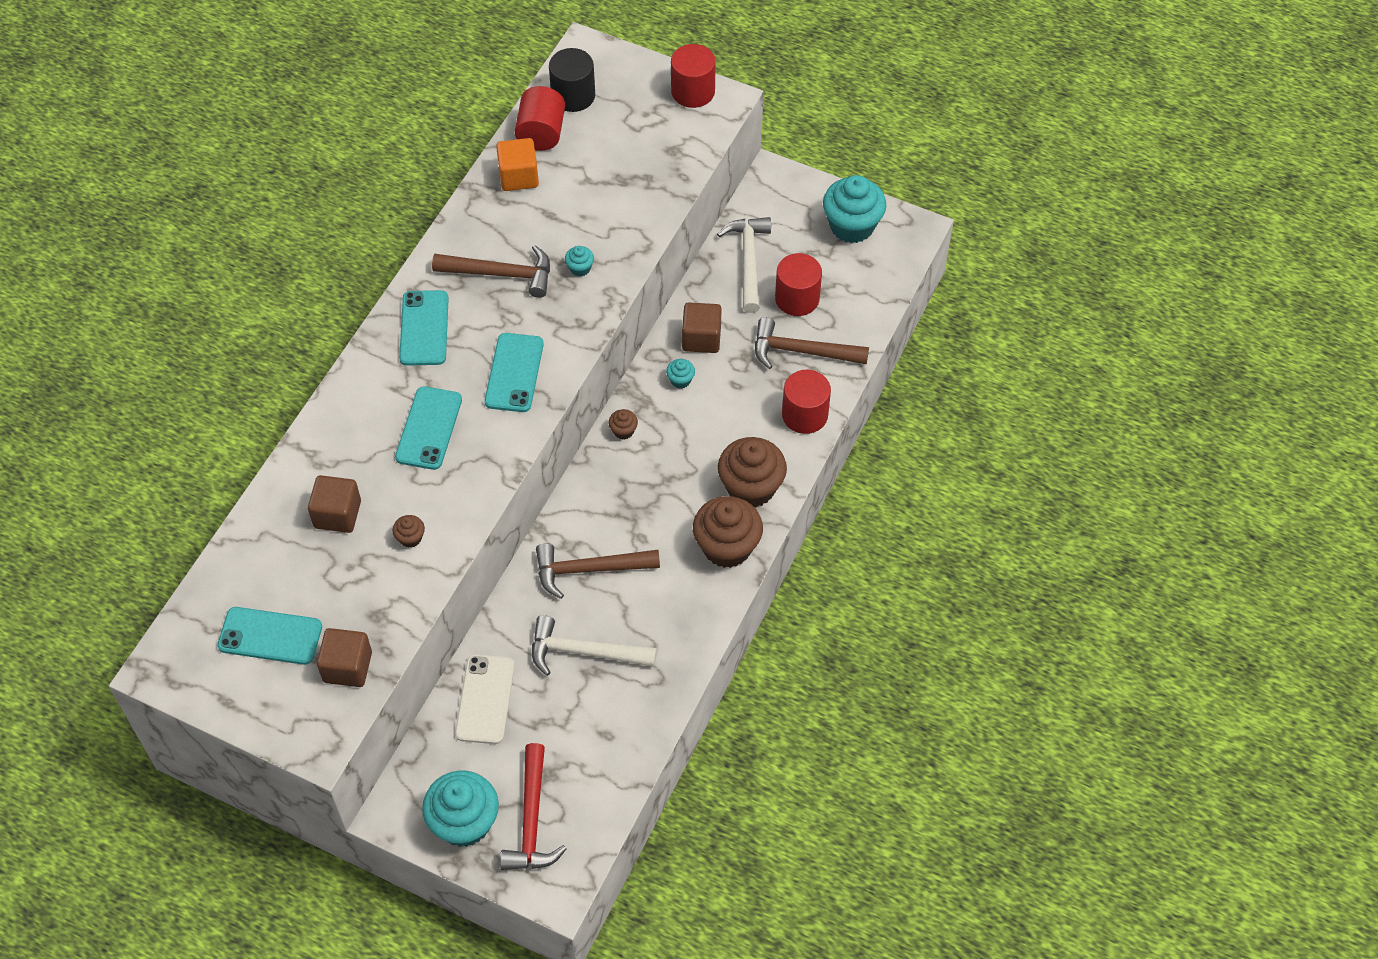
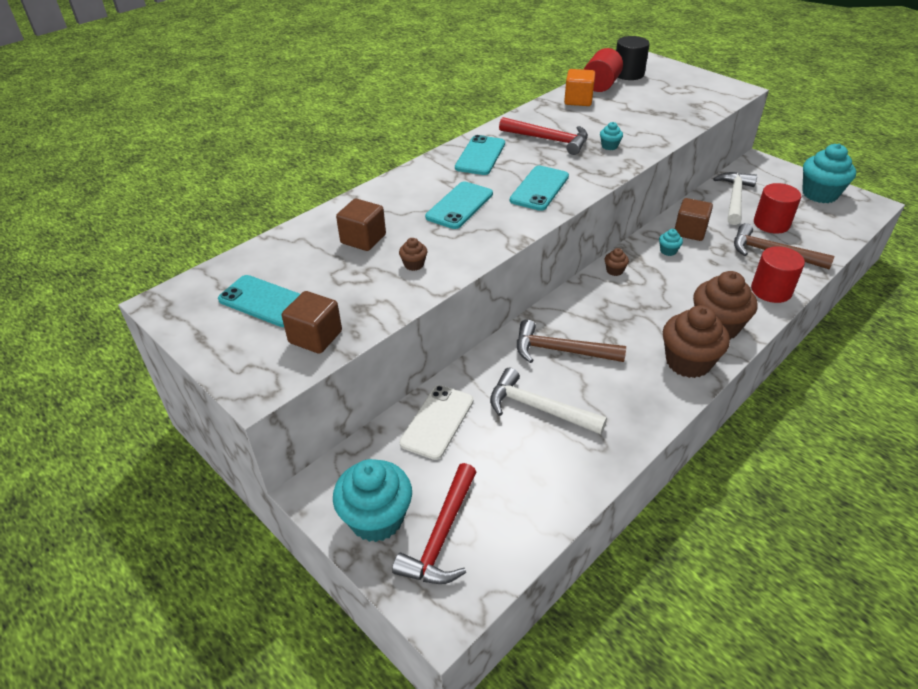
camera: 20 degrees right, 15 degrees down
brown hammer [432,245,550,298] -> red hammer [499,117,588,155]
red cylinder [671,44,716,108] -> none

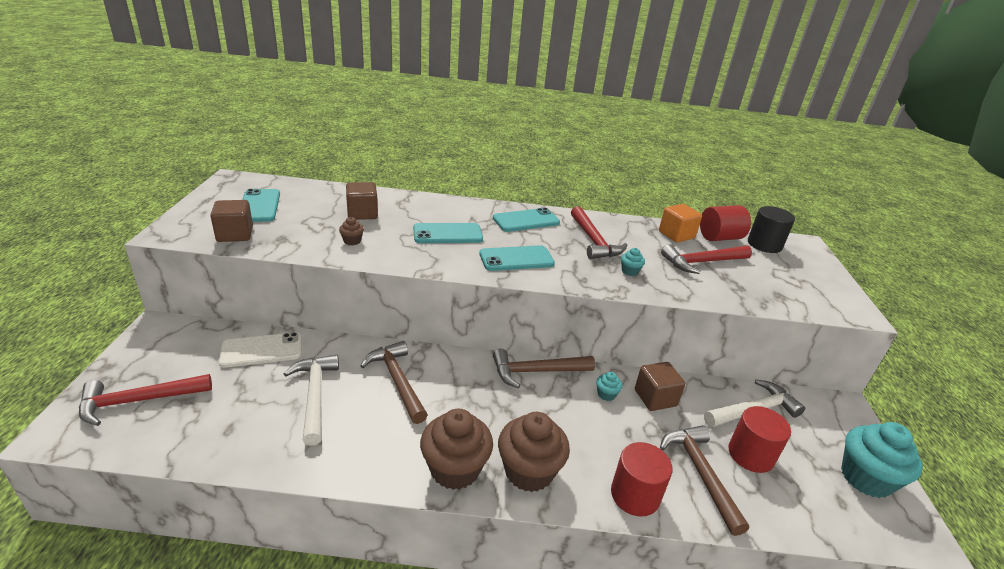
camera: 45 degrees right, 10 degrees down
turquoise cupcake [333,459,412,542] -> none
brown cupcake [605,248,629,276] -> brown hammer [493,349,595,388]
none -> red hammer [661,244,752,274]

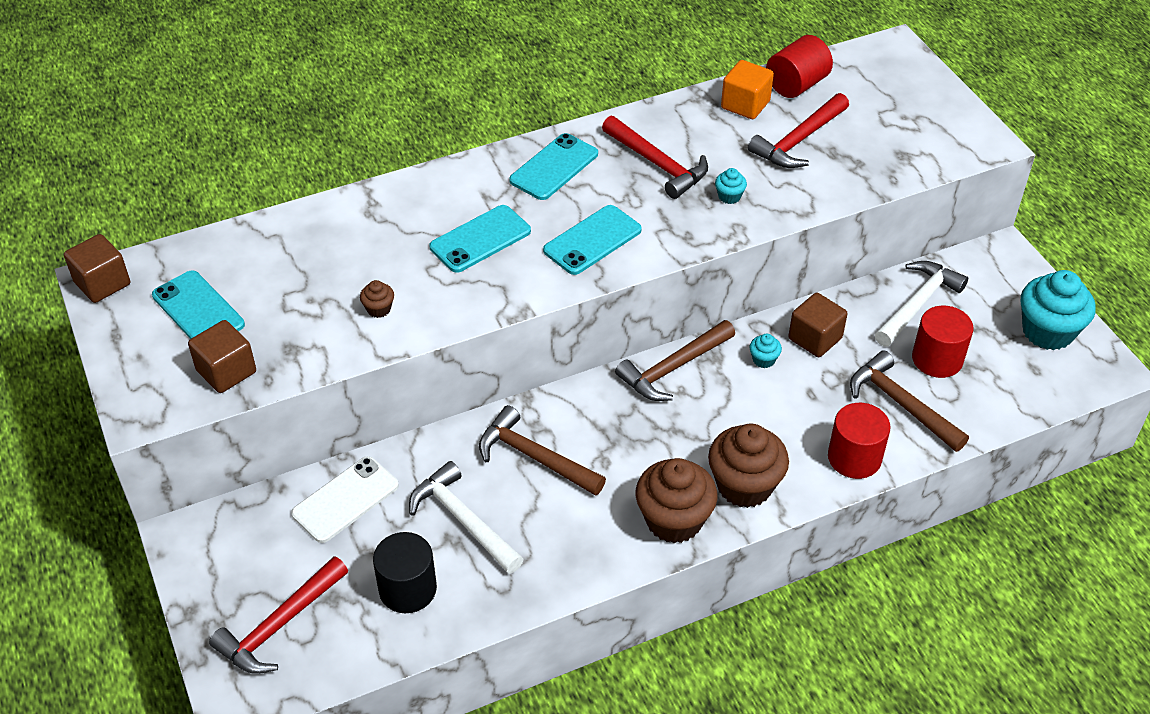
camera: 25 degrees left, 15 degrees up
brown cube [346,182,378,220] -> brown cube moved to [64,234,130,303]
black cylinder [748,206,795,253] -> black cylinder moved to [373,532,437,613]

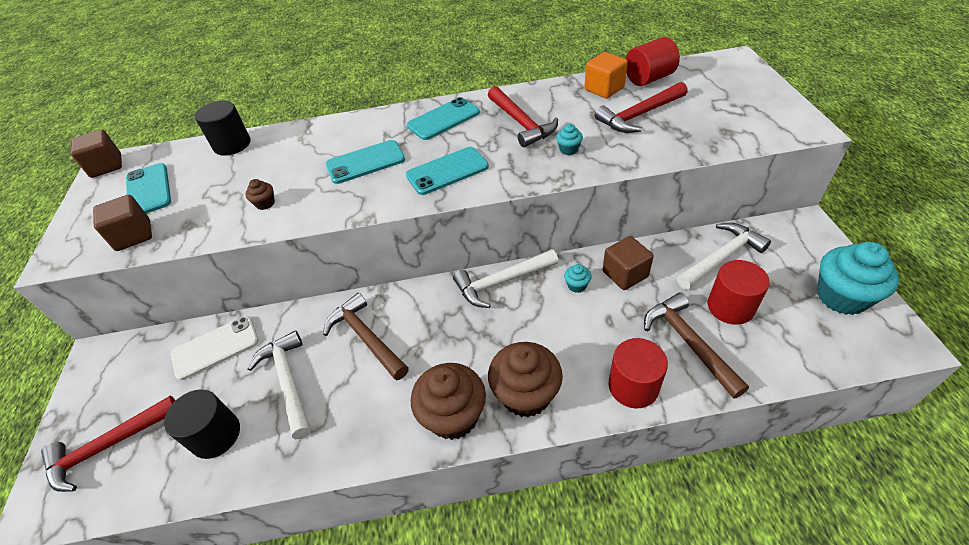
camera: 20 degrees right, 0 degrees up
brown hammer [615,320,735,401] -> white hammer [453,249,558,308]
none -> black cylinder [195,101,251,156]

